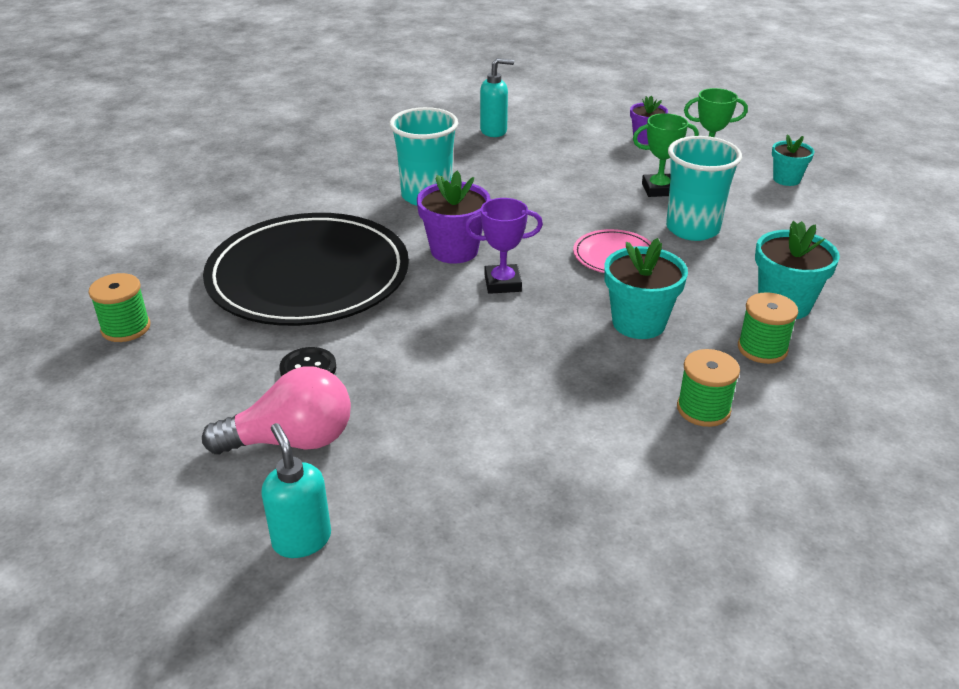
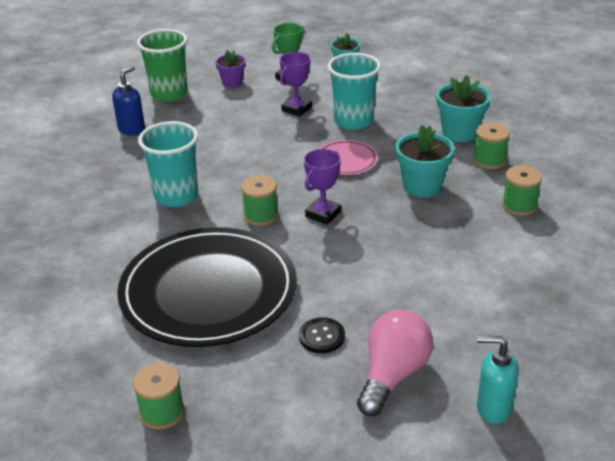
camera: 50 degrees left, 0 degrees up
purple flower pot [417,171,491,264] -> green spool [241,175,279,226]
turquoise soap dispenser [480,58,514,137] -> blue soap dispenser [112,66,145,136]
green trophy [633,113,699,197] -> purple trophy [280,52,312,117]
none -> green cup [137,29,188,102]

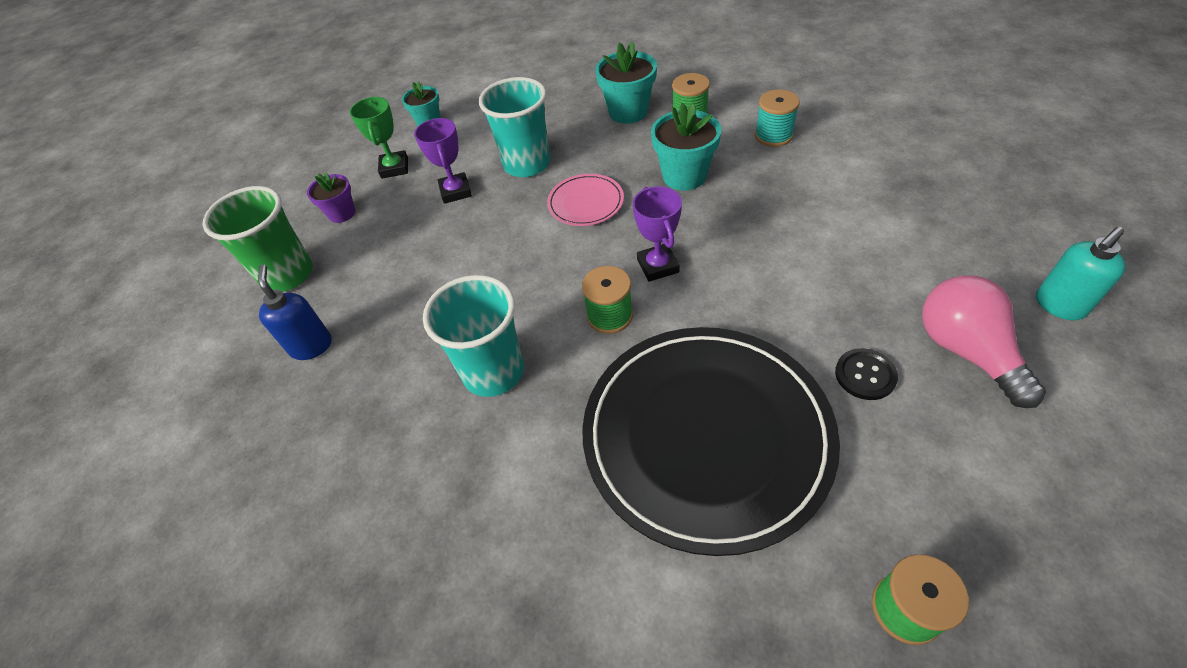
camera: 45 degrees left, 15 degrees up
green spool [502,165,542,216] -> turquoise spool [755,89,800,147]

